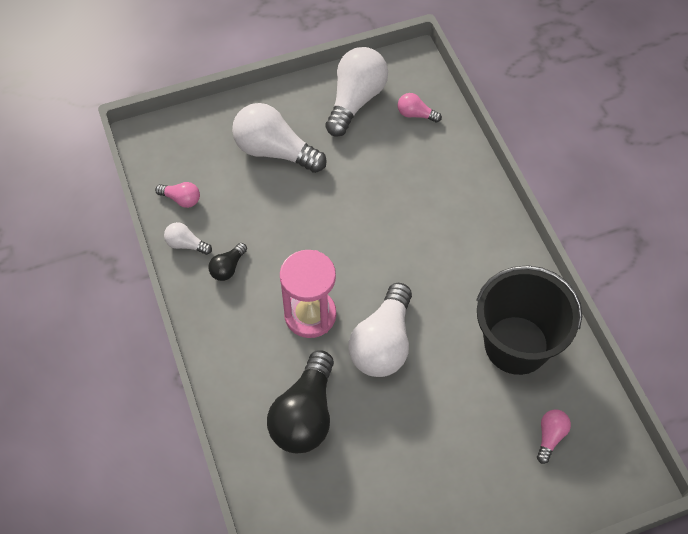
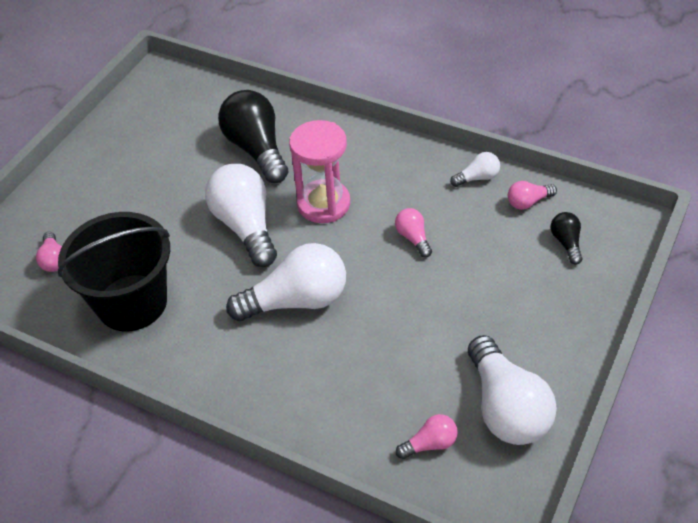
camera: 140 degrees right, 10 degrees down
black light bulb [208,243,247,281] -> black light bulb moved to [551,212,583,265]
white light bulb [232,103,327,173] -> white light bulb moved to [226,243,346,321]
none -> pink light bulb [395,208,432,257]

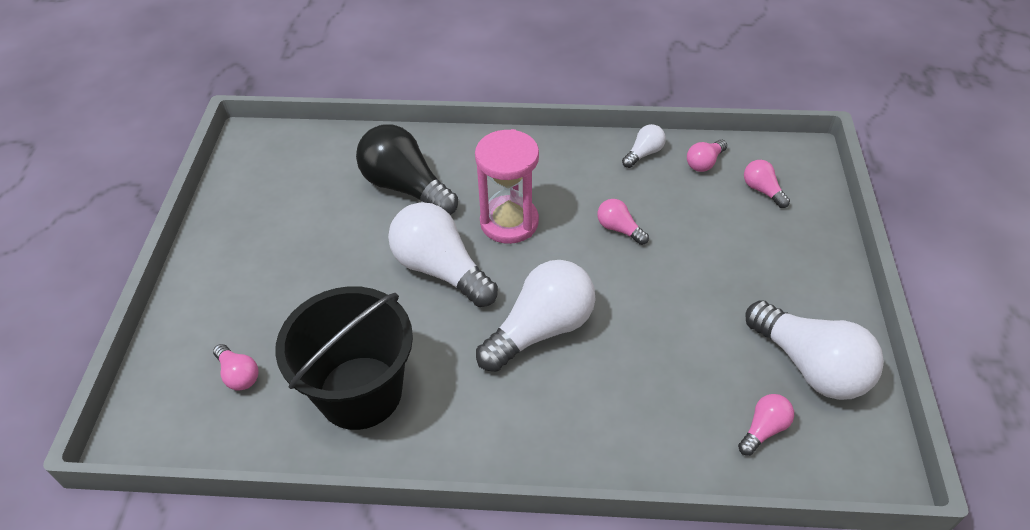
camera: 25 degrees left, 0 degrees up
black light bulb [551,212,583,265] -> pink light bulb [744,160,790,208]

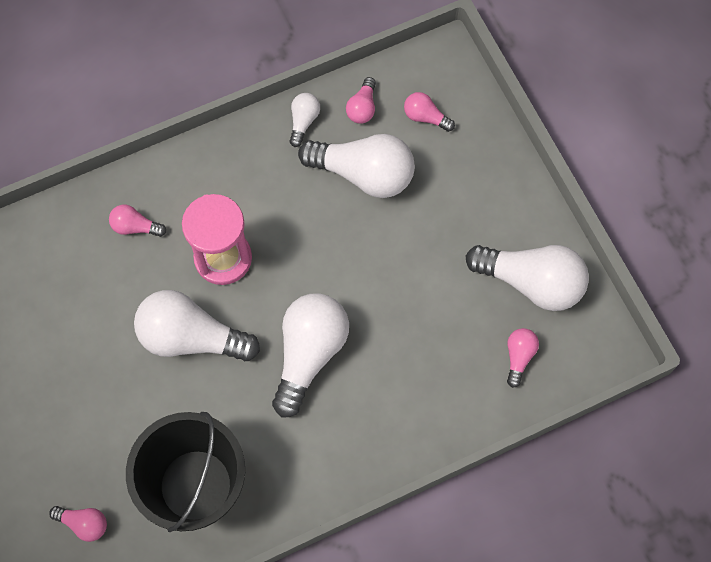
camera: 30 degrees left, 20 degrees up
black light bulb [356,124,458,215] -> none
pink light bulb [597,199,649,245] -> pink light bulb moved to [109,205,166,237]
none -> white light bulb [298,134,415,198]

